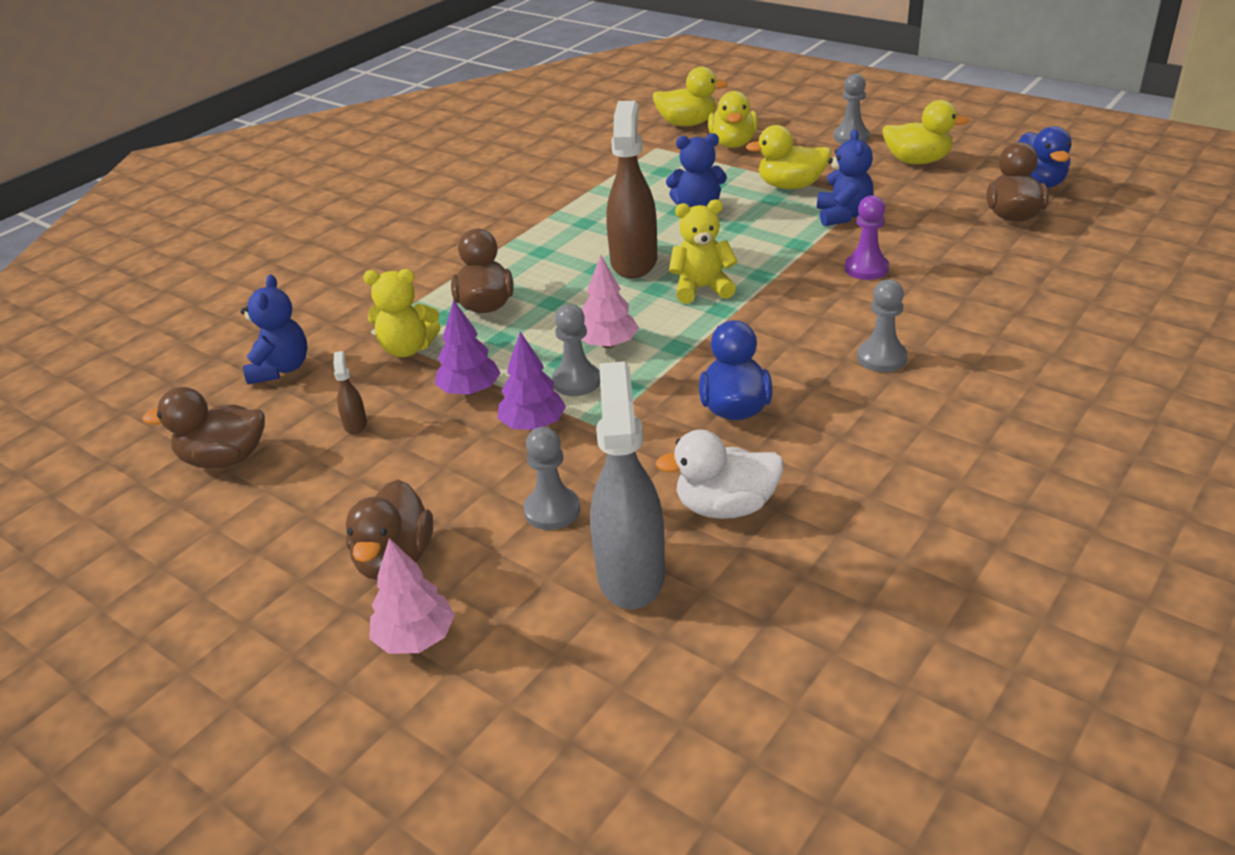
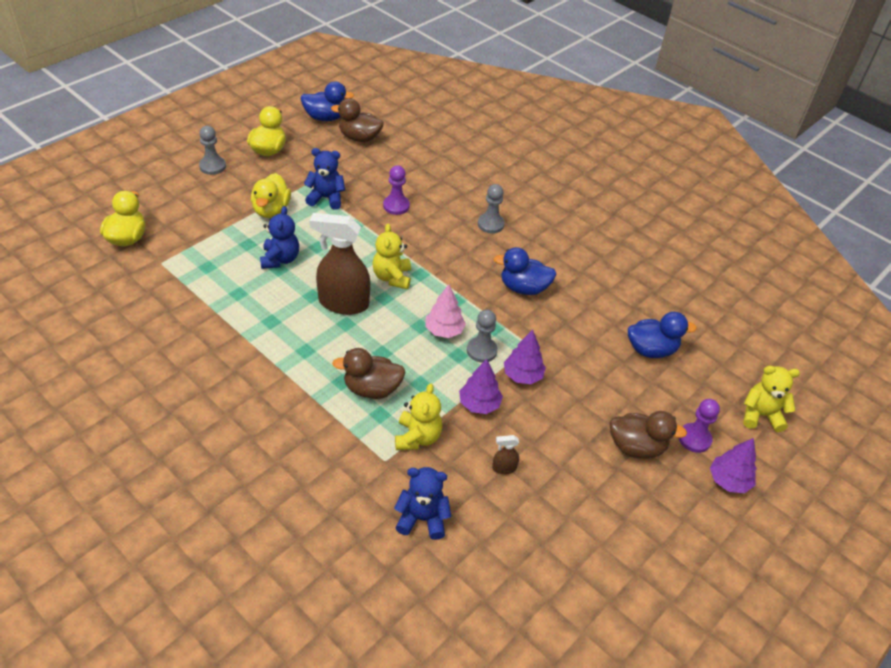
camera: 90 degrees left, 10 degrees up
brown duck [143,387,265,468] -> none
pink tree [369,538,455,654] -> purple pawn [679,399,720,453]
grey pawn [524,427,580,530] -> none
grey spray bottle [590,361,665,609] -> blue duck [628,312,697,358]
white duck [655,430,783,519] -> none
yellow duck [708,91,758,148] -> none
none -> purple tree [710,438,757,493]
none -> yellow teddy bear [743,366,800,432]

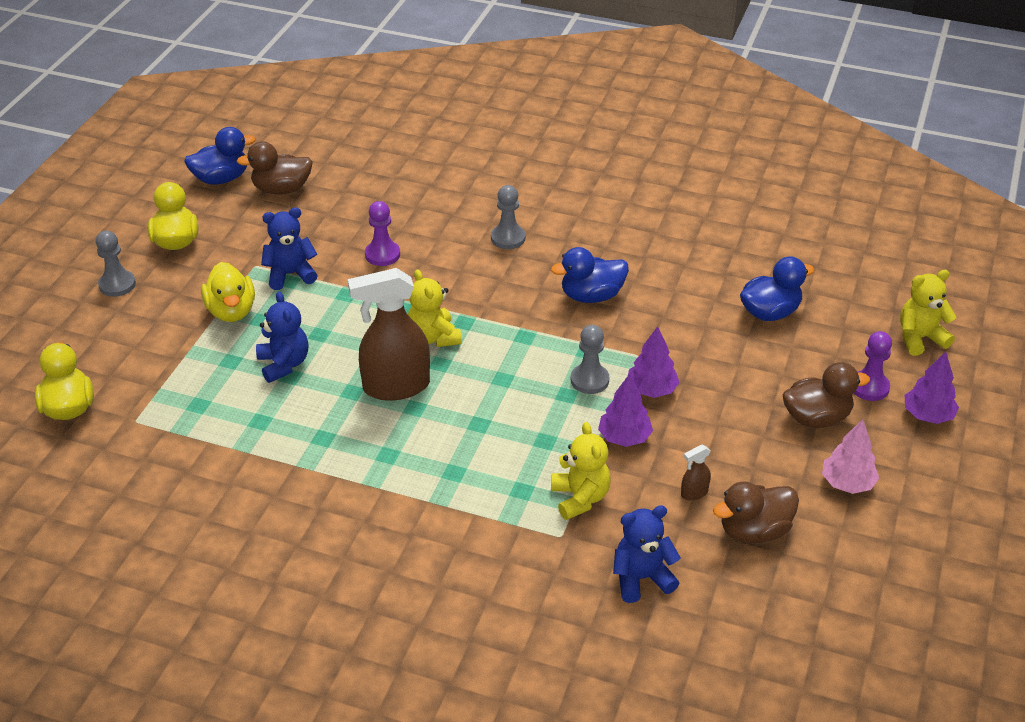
camera: 20 degrees left, 5 degrees down
brown duck [332,348,406,399] -> brown duck moved to [713,481,799,544]
pink tree [426,284,466,338] -> pink tree moved to [822,419,879,494]

